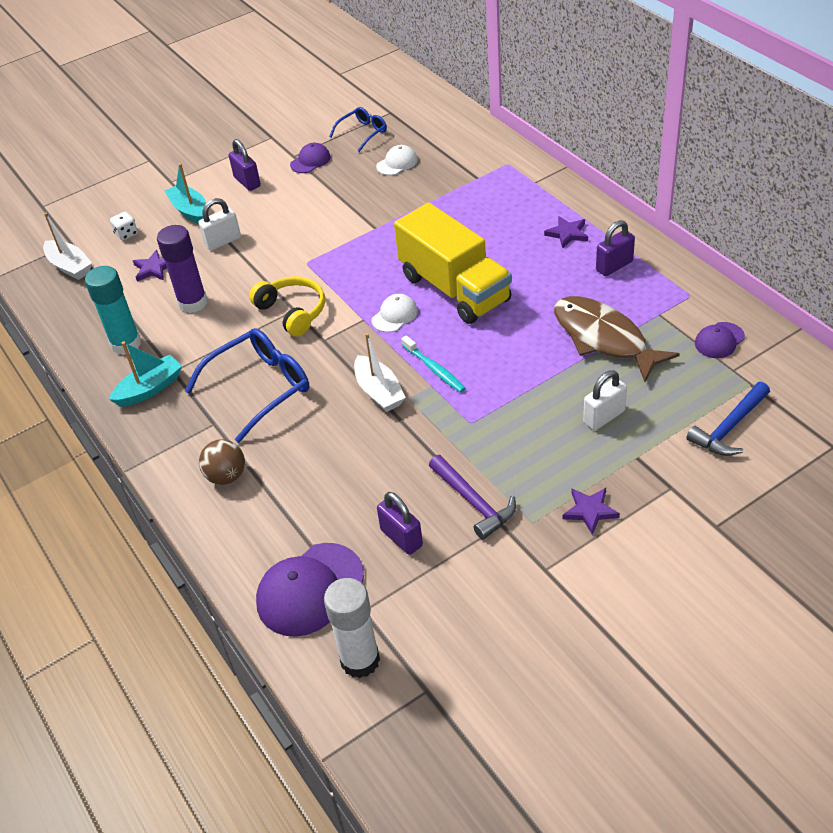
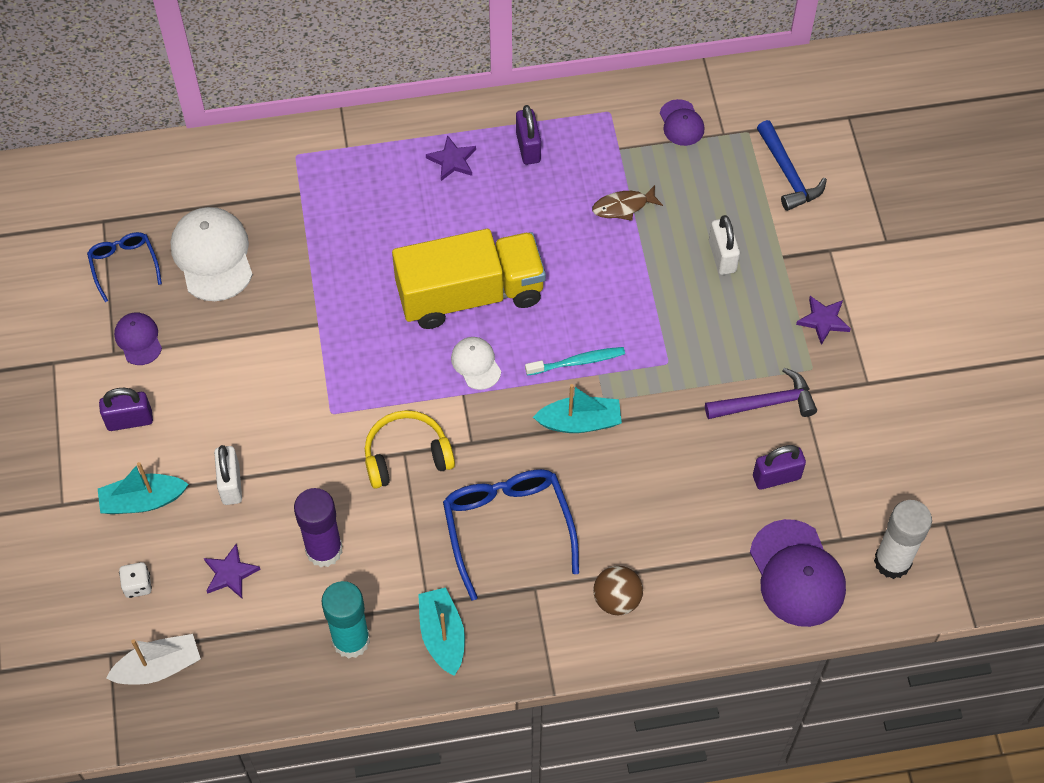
camera: 70 degrees left, 15 degrees up
white boat [354,333,406,412] -> turquoise boat [533,384,622,433]
white cap [376,145,418,175] -> white cap [171,207,253,301], size x1.83
brown fish [554,296,680,382] -> brown fish [592,185,663,221], size x0.48

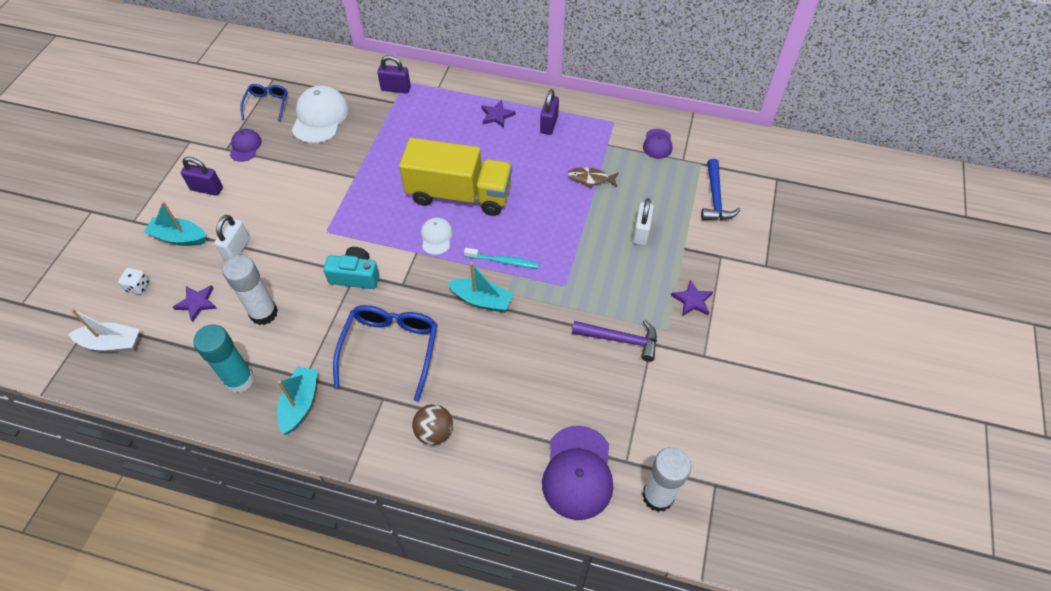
camera: 25 degrees right, 5 degrees down
purple glue stick [294,488,343,567] -> white glue stick [223,255,278,325]
yellow headphones [365,410,455,489] -> turquoise camera [323,247,380,289]
purple padlock [753,445,806,490] -> purple padlock moved to [377,55,411,93]

